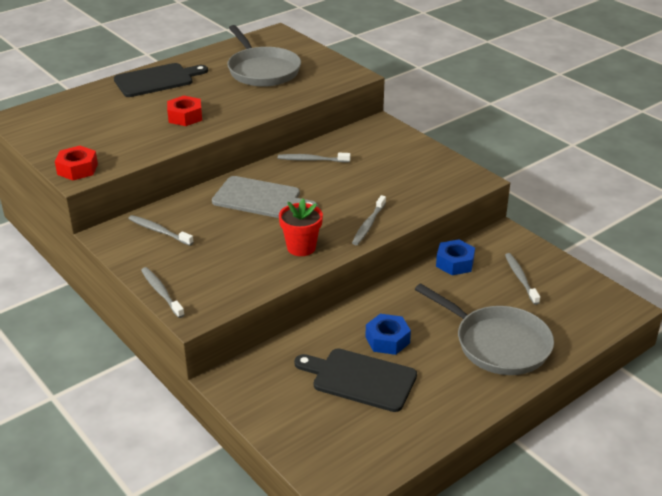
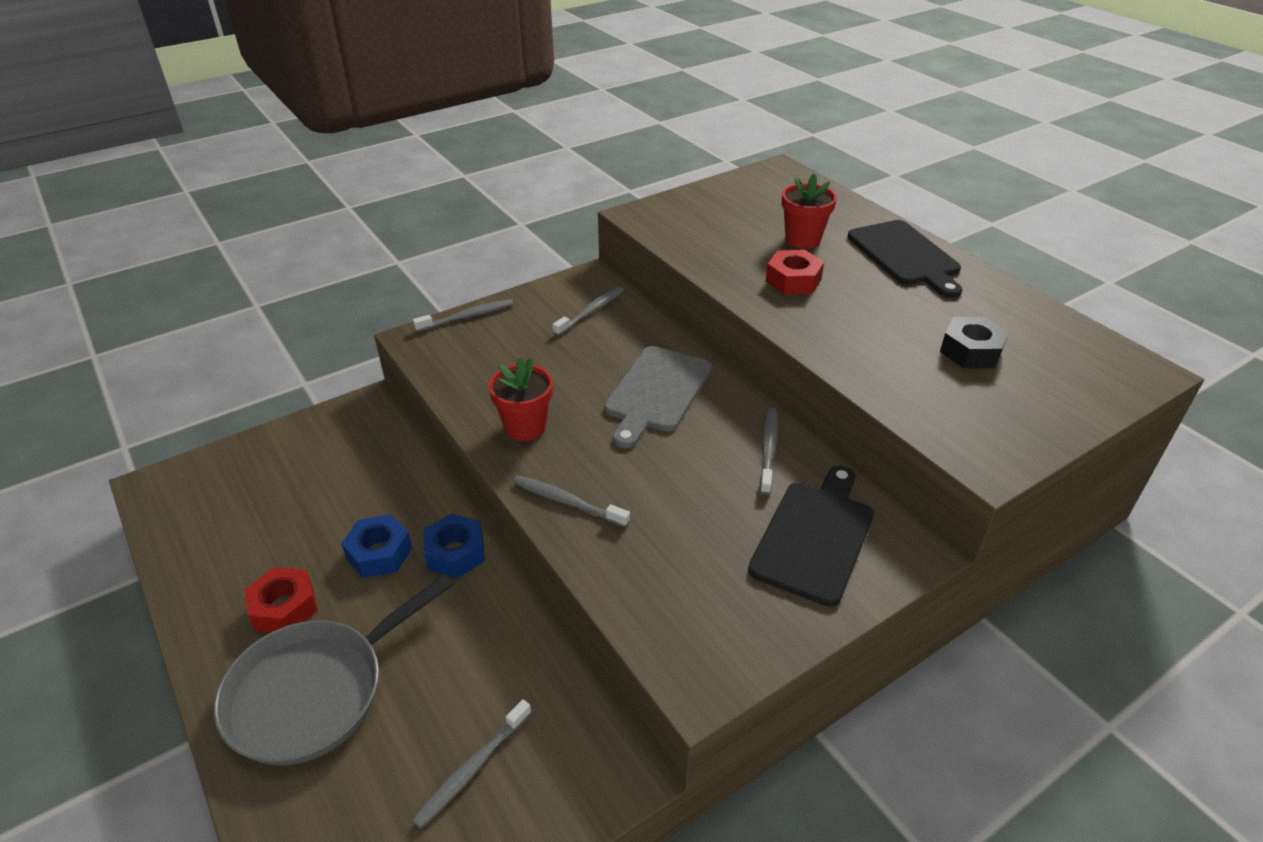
camera: 95 degrees right, 5 degrees up
red nut [55,146,98,180] -> red nut moved to [245,567,318,633]
grey pan [227,25,301,87] -> black nut [940,317,1008,368]
black cutting board [294,349,417,412] -> black cutting board moved to [748,466,874,607]
blue nut [436,239,475,275] -> blue nut moved to [423,513,485,578]
grey toothbrush [505,253,540,305] -> grey toothbrush turned 135 degrees clockwise [412,699,531,829]
none -> red flower pot [782,173,837,249]

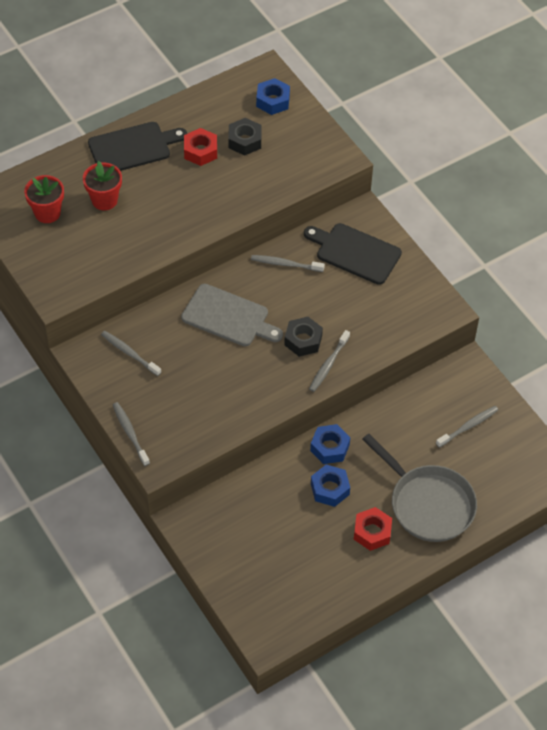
camera: 90 degrees left, 15 degrees up
grey toothbrush [412,699,531,829] -> grey toothbrush turned 75 degrees counterclockwise [436,406,498,448]
red flower pot [488,357,553,441] -> red flower pot moved to [24,175,64,223]
red nut [766,250,824,295] -> red nut moved to [184,128,217,166]
none -> blue nut [256,78,290,115]
none -> black nut [284,317,323,357]

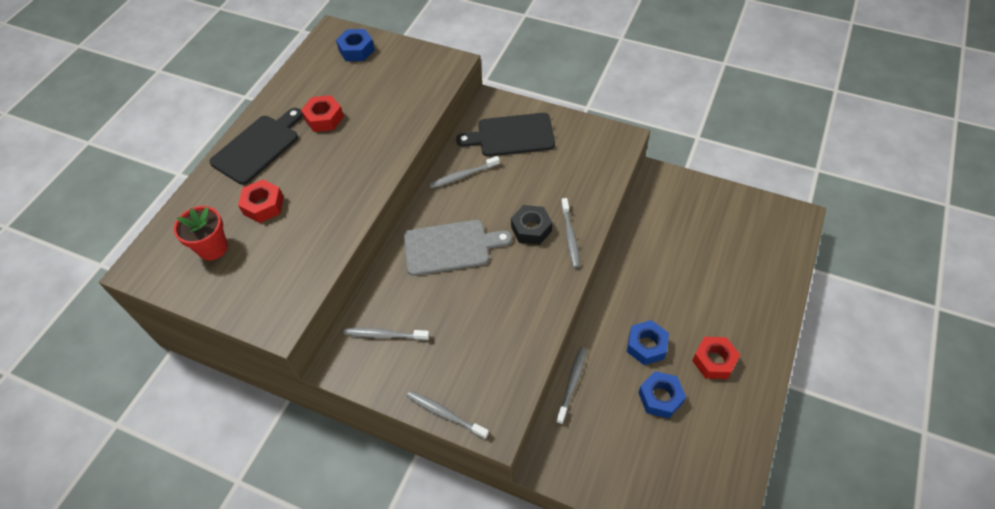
camera: 30 degrees left, 0 degrees up
red flower pot [83,161,122,211] -> red nut [238,179,284,223]
black nut [228,118,262,156] -> none
blue nut [310,424,350,464] -> blue nut moved to [638,371,686,418]
grey pan [362,434,477,542] -> none
grey toothbrush [436,406,498,448] -> grey toothbrush moved to [556,347,587,424]

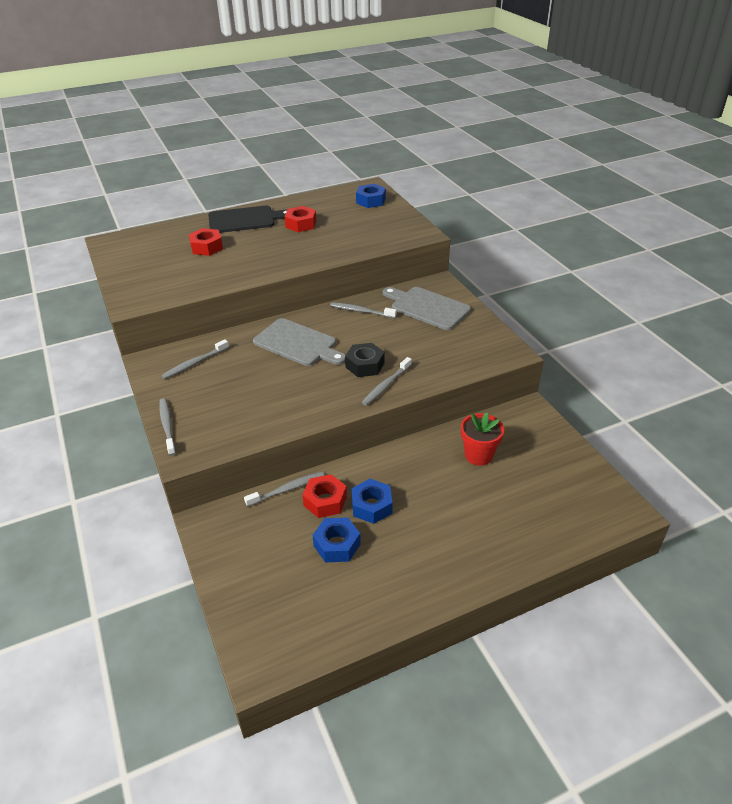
camera: 40 degrees right, 15 degrees down
red flower pot [173,206,228,260] -> red flower pot moved to [461,413,504,466]
grey toothbrush [344,327,430,341] -> grey toothbrush turned 90 degrees counterclockwise [162,339,229,379]
black cutting board [456,113,555,157] -> grey cutting board [383,287,471,330]
red nut [692,337,740,379] -> red nut moved to [302,474,347,518]

